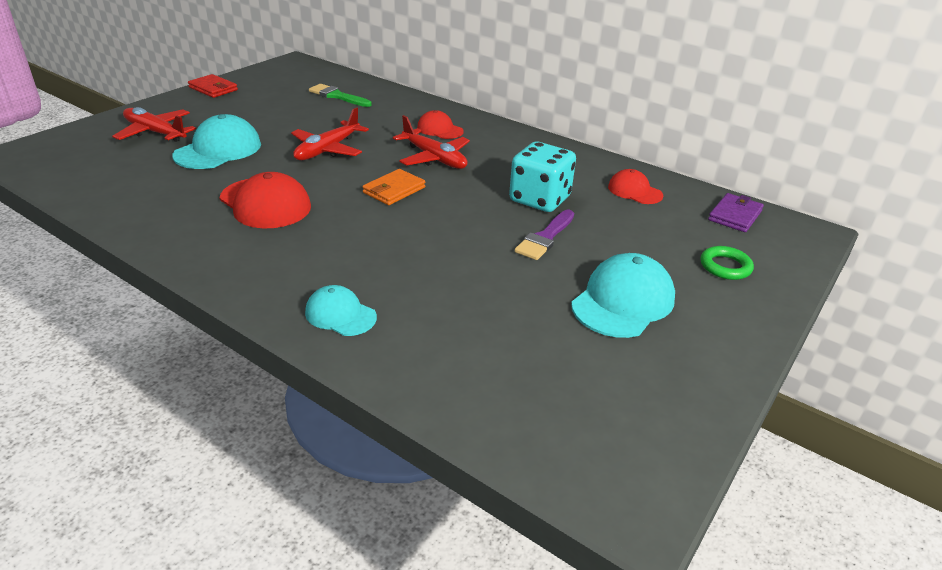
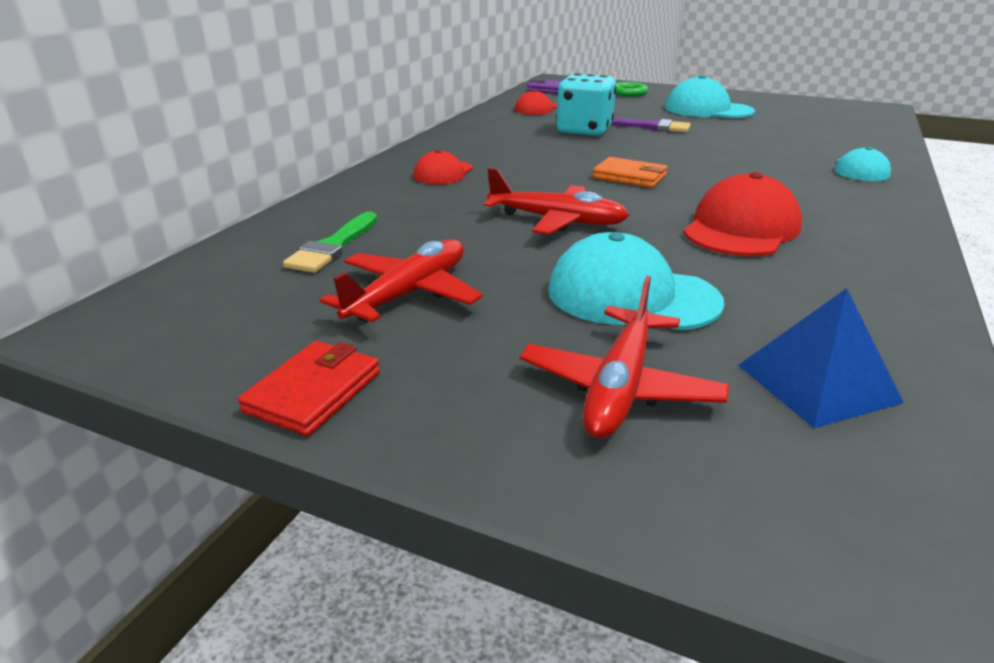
camera: 100 degrees left, 5 degrees down
red plane [393,115,470,169] -> red plane moved to [320,239,483,322]
none -> blue pyramid [738,288,904,428]

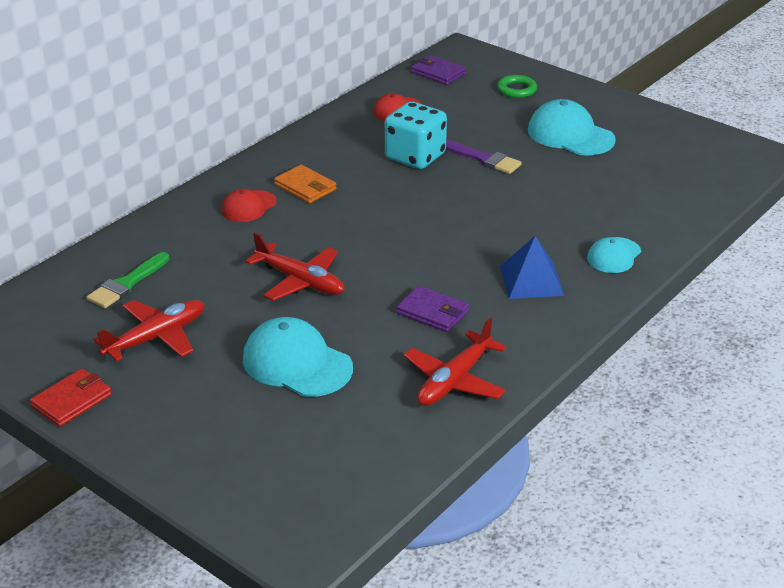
camera: 15 degrees right, 5 degrees up
red plane [520,275,729,439] -> red plane moved to [404,318,506,406]
orange wallet [593,157,668,188] -> orange wallet moved to [274,165,337,203]
red cap [683,172,802,256] -> purple wallet [397,285,469,332]
blue pyramid [738,288,904,428] -> blue pyramid moved to [500,236,564,299]

